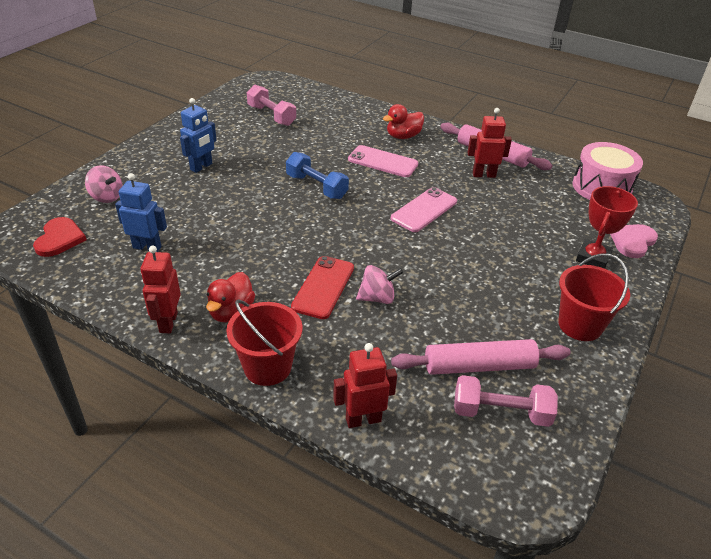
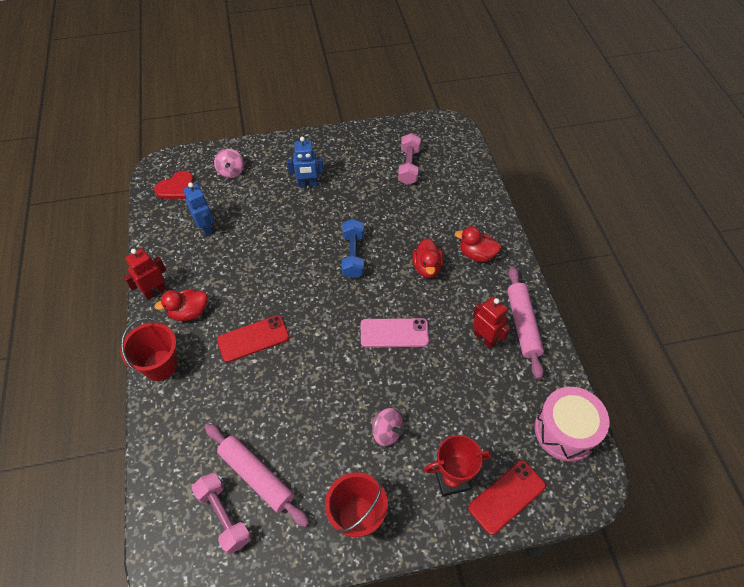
camera: 50 degrees right, 15 degrees up
red robot [333,343,397,428] -> none
pink phone [348,145,418,177] -> red duck [412,238,443,278]
pink spinning top [356,265,403,304] -> pink spinning top moved to [371,408,406,446]
pink heart [610,224,658,258] -> red phone [468,460,546,535]

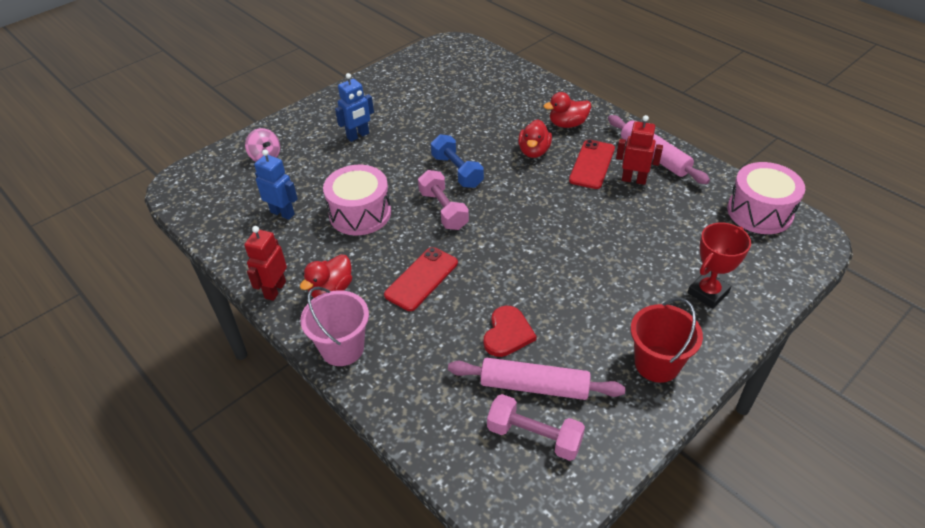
camera: 30 degrees left, 10 degrees down
red bucket [121,318,178,381] -> pink bucket [300,287,369,366]
red heart [154,171,194,199] -> red heart moved to [483,305,537,357]
pink phone [361,318,429,347] -> none
pink spinning top [371,408,406,446] -> none
pink dumbbell [398,133,421,185] -> pink dumbbell moved to [418,170,469,230]
red duck [412,238,443,278] -> red duck turned 45 degrees clockwise [518,119,552,158]
red phone [468,460,546,535] -> red phone moved to [569,140,615,189]
none -> pink drum [323,165,391,235]

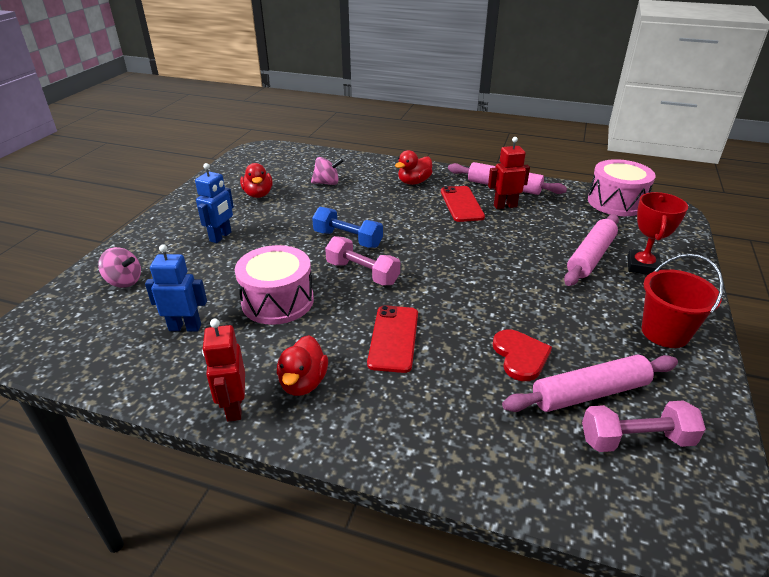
camera: 30 degrees left, 10 degrees down
pink bucket [300,287,369,366] -> none
red duck [518,119,552,158] -> red duck moved to [240,163,273,198]
none -> pink spinning top [311,157,344,185]
none -> pink rolling pin [564,214,619,286]

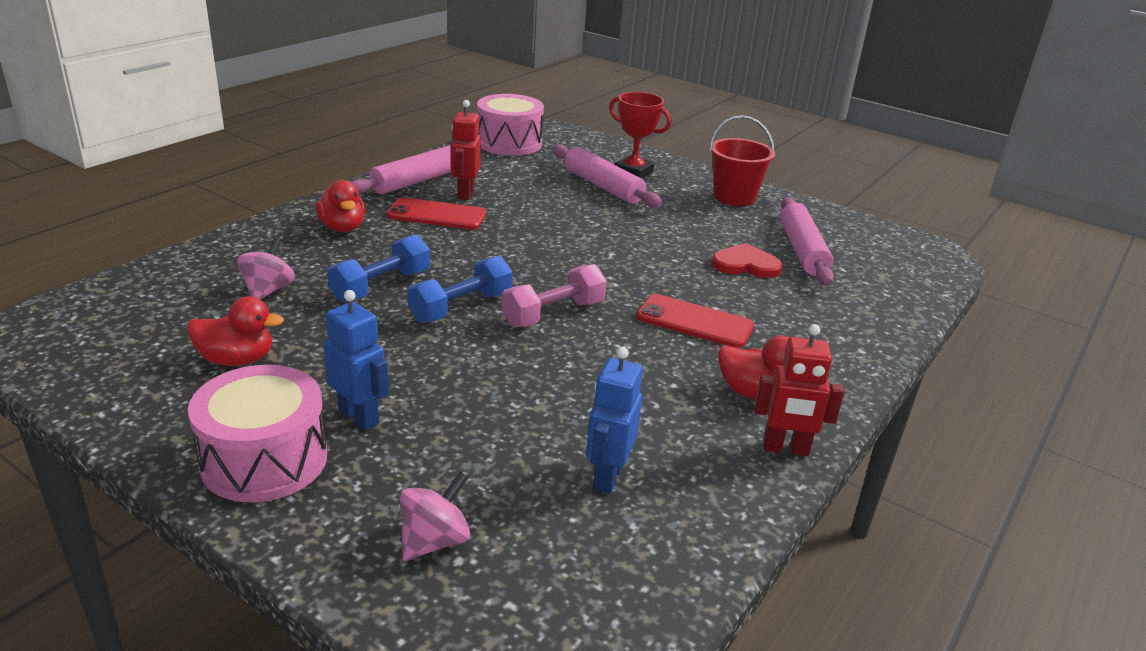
camera: 75 degrees left, 5 degrees down
pink drum [235,245,314,325] -> pink drum moved to [188,365,327,503]
pink dumbbell [582,400,706,452] -> none
none -> blue dumbbell [327,235,430,302]

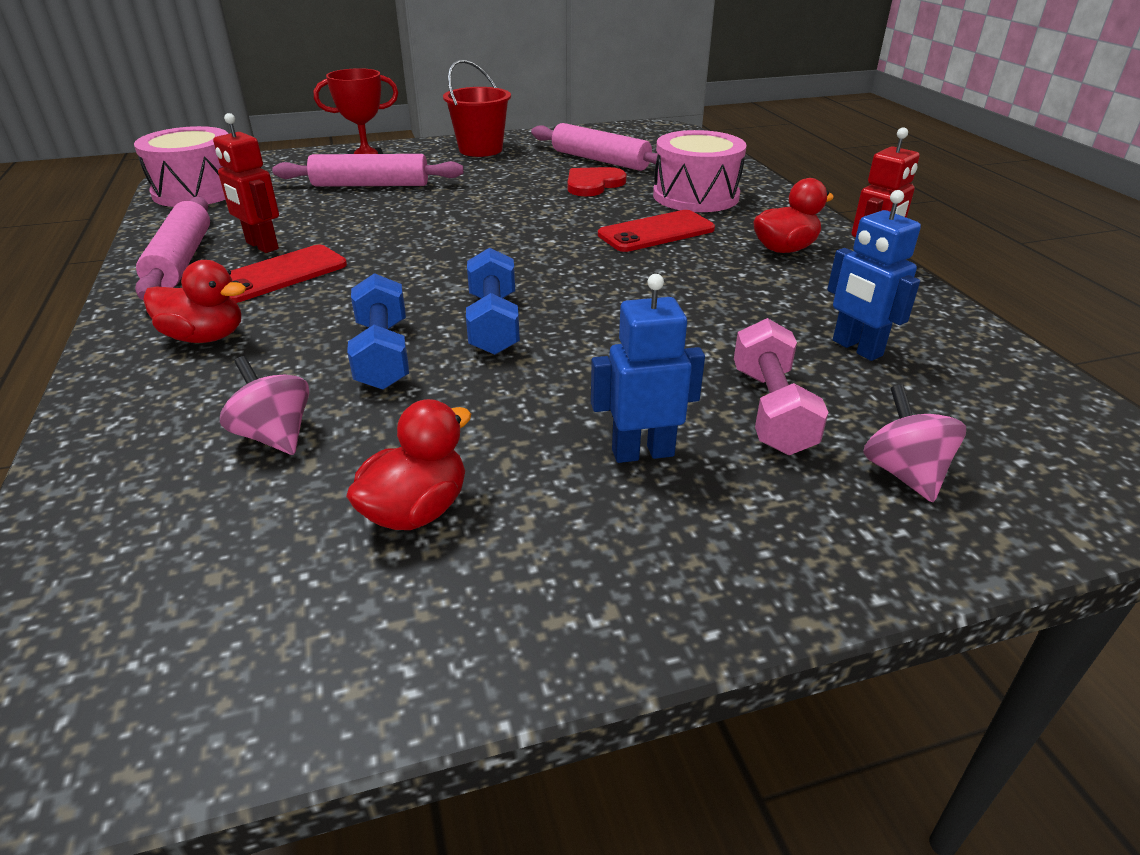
camera: 50 degrees left, 5 degrees up
pink drum [188,365,327,503] -> pink drum moved to [653,130,747,212]
pink dumbbell [502,264,607,327] -> pink dumbbell moved to [734,318,829,455]

